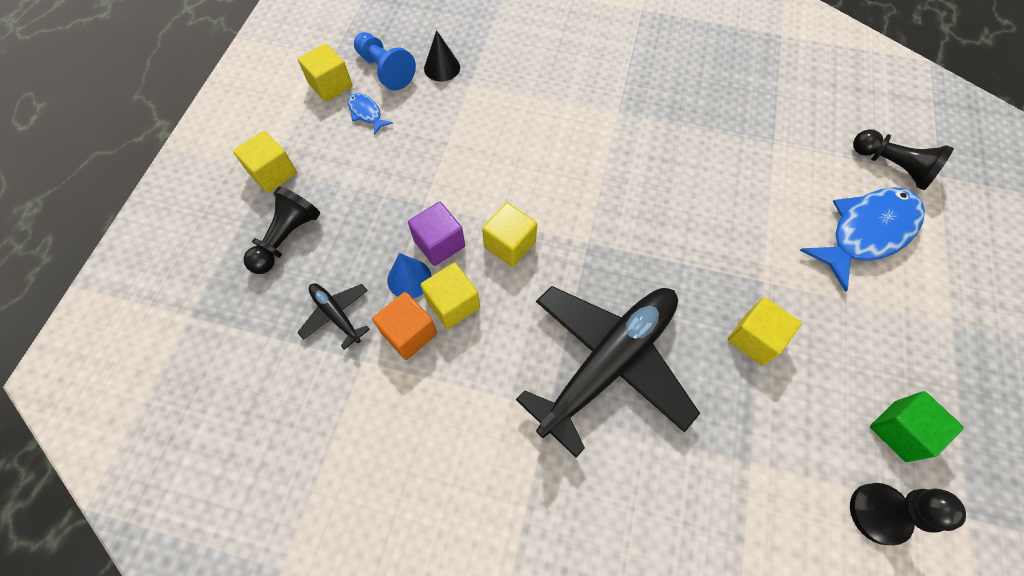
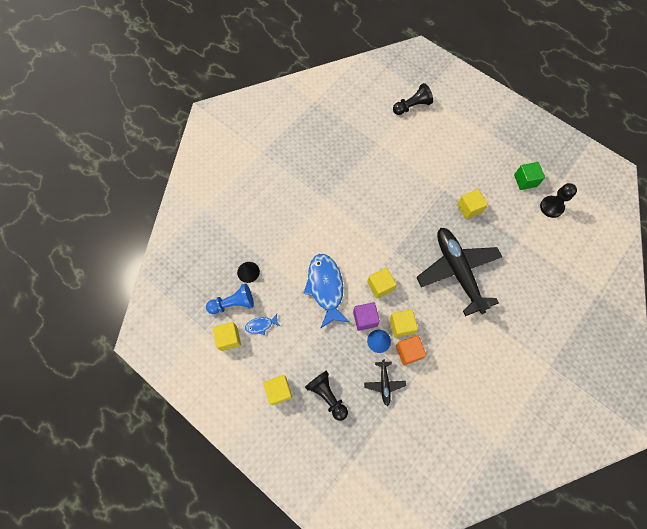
camera: 65 degrees left, 5 degrees up
black plane [297,283,370,350] -> black plane turned 75 degrees counterclockwise [364,359,406,406]
blue fish [800,187,925,292] -> blue fish moved to [303,254,350,329]

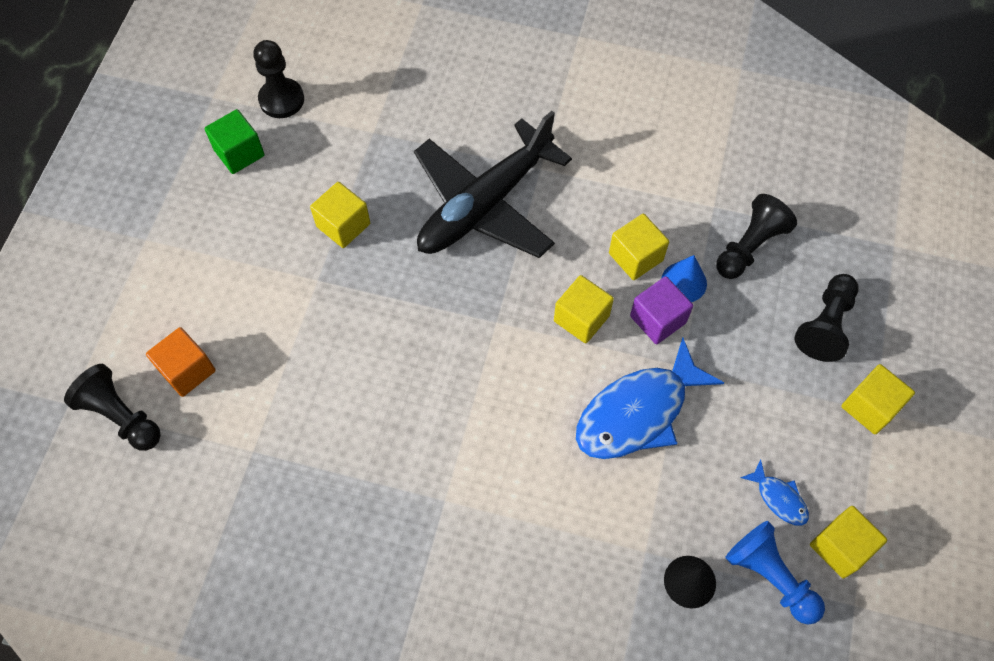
camera: 115 degrees left, 5 degrees down
black plane [364,359,406,406] -> black pawn [716,194,797,279]
orange cube [396,335,427,365] -> orange cube moved to [146,327,216,397]

